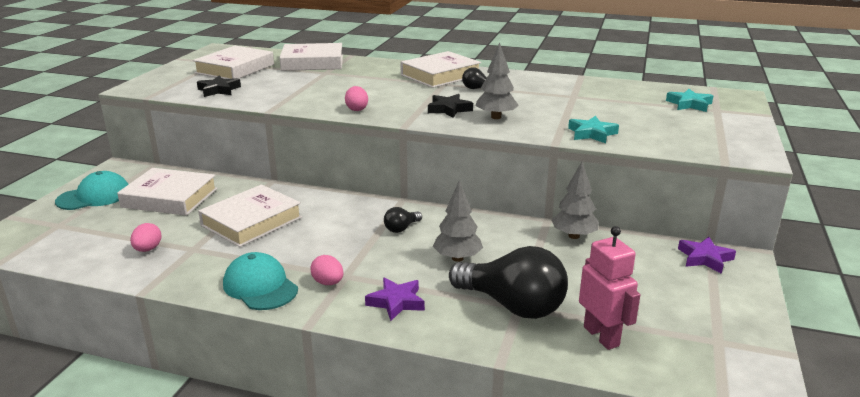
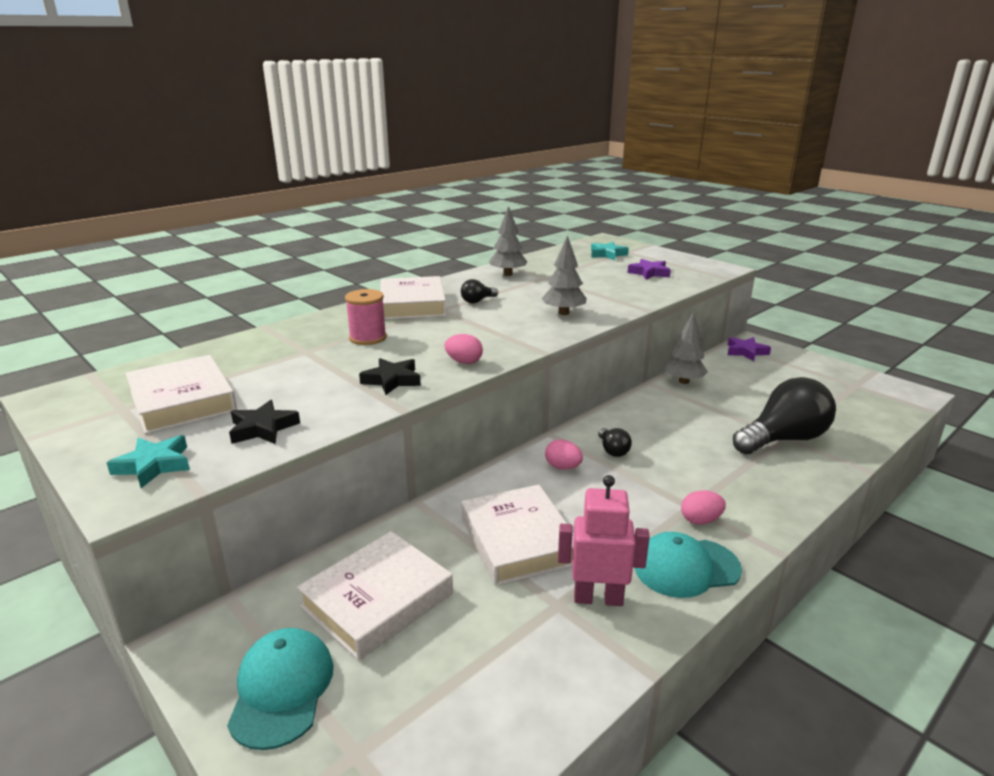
camera: 60 degrees left, 0 degrees up
pink egg [130,223,162,252] -> pink egg moved to [545,440,583,470]
white book [279,43,343,71] -> none
purple star [365,277,425,321] -> purple star moved to [628,259,671,280]
black star [428,94,473,118] -> black star moved to [359,358,421,395]
grey tree [433,180,483,262] -> grey tree moved to [489,206,527,276]
turquoise star [568,116,619,143] -> turquoise star moved to [107,435,190,488]
pink robot [579,226,640,350] -> pink robot moved to [558,475,650,606]
none -> pink spool [345,289,387,345]

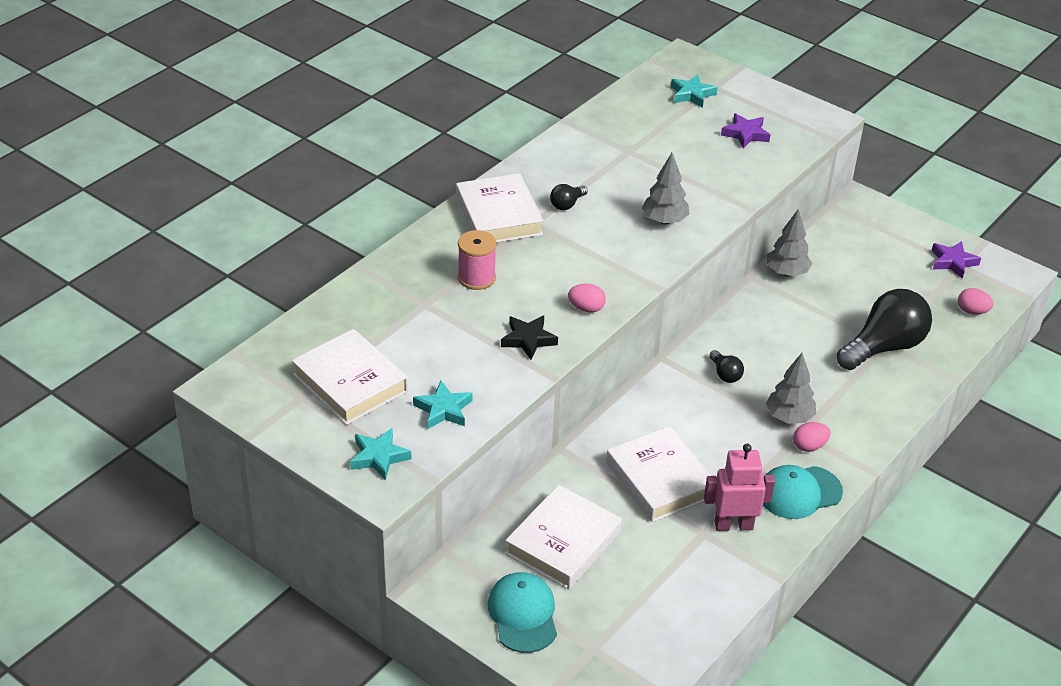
camera: 10 degrees left, 15 degrees up
black star [229,400,300,444] -> turquoise star [413,381,473,429]
grey tree [489,206,527,276] -> grey tree moved to [766,353,816,424]
pink egg [545,440,583,470] -> pink egg moved to [958,288,993,315]
purple star [728,337,771,361] -> purple star moved to [932,241,981,279]

